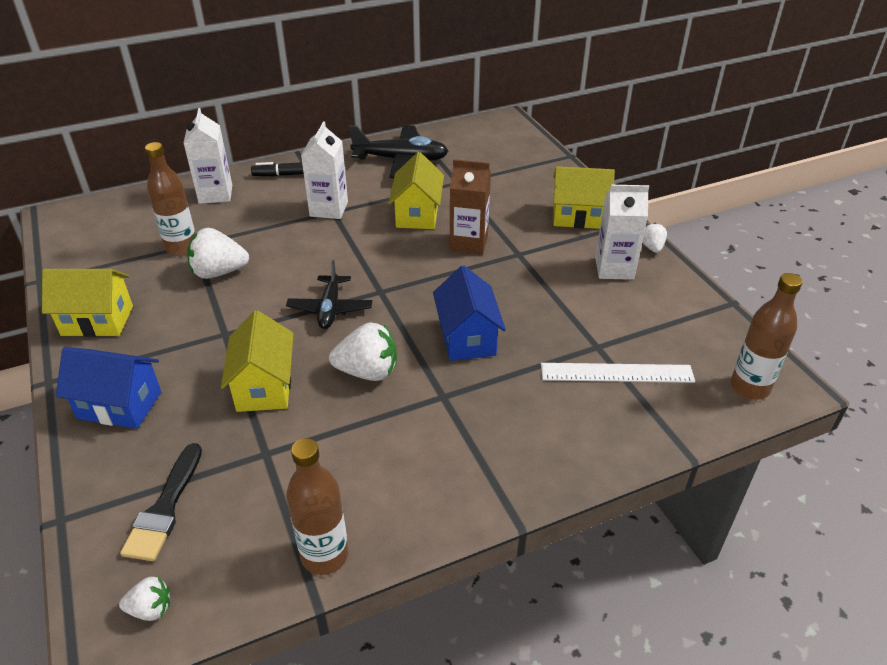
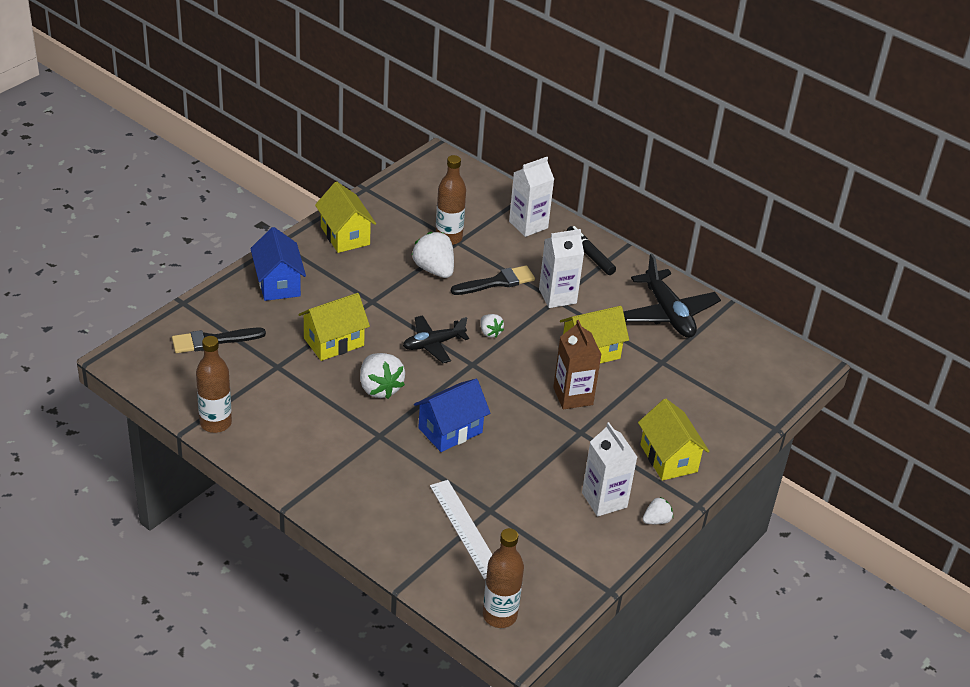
camera: 60 degrees right, 0 degrees up
white strawberry [119,577,170,621] -> white strawberry moved to [480,314,504,338]
none -> black brush [451,265,535,295]

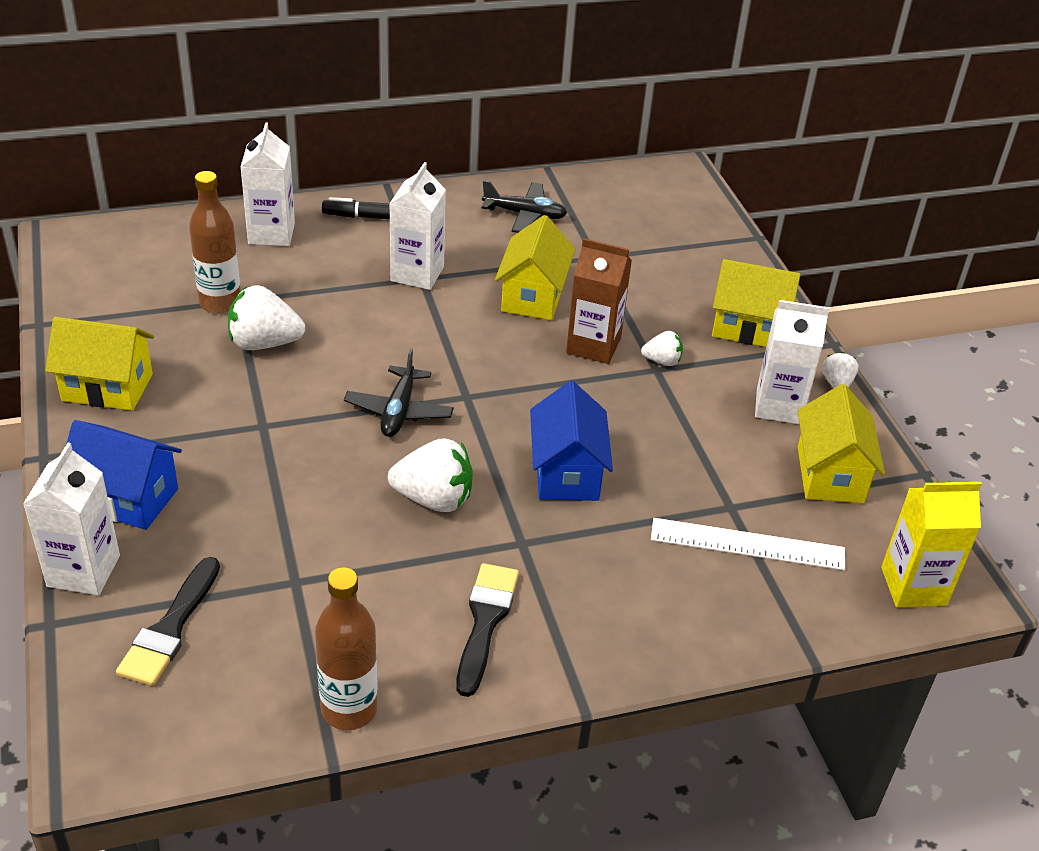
camera: 55 degrees left, 0 degrees up
yellow house [298,293,370,361] -> yellow house moved to [797,384,885,503]
black brush [451,265,535,295] -> black brush moved to [456,563,519,697]
white strawberry [480,314,504,338] -> white strawberry moved to [641,331,683,366]
brown bottle [483,528,524,628] -> yellow carton [881,482,982,607]
black plane [623,254,721,338] -> black plane [481,180,567,233], size x0.65
none -> white carton [23,443,120,595]

